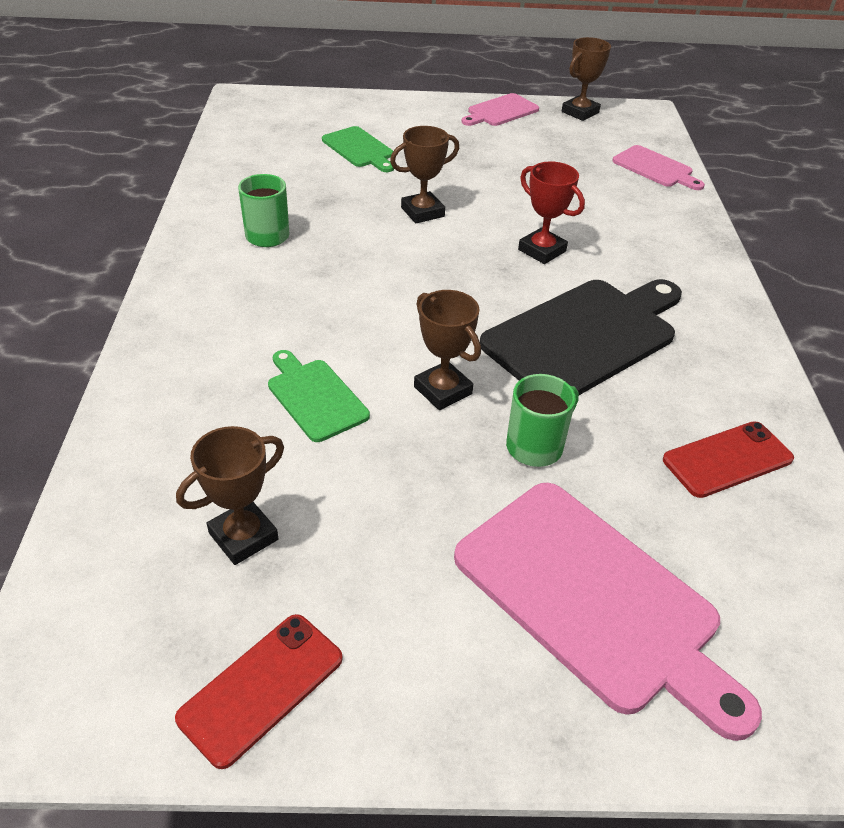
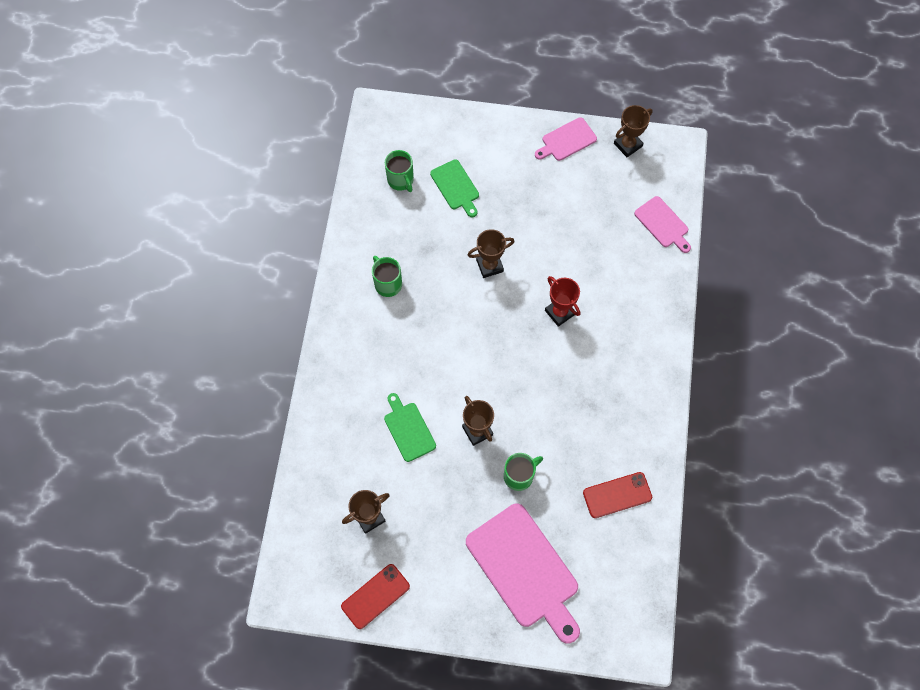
camera: 10 degrees right, 25 degrees up
black cutting board [480,279,682,395] -> none
none -> green mug [385,150,414,192]

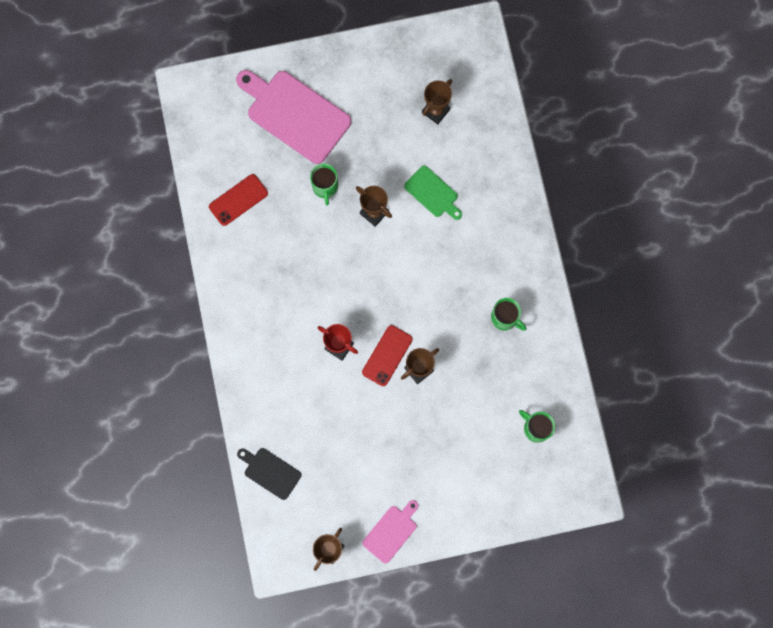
camera: 160 degrees right, 10 degrees up
red phone [341,564,410,629] -> red phone moved to [362,325,413,386]
green cutting board [430,159,479,217] -> none
green mug [504,453,543,491] -> green mug turned 45 degrees counterclockwise [310,163,338,205]
pink cutting board [634,196,691,253] -> black cutting board [237,448,301,500]

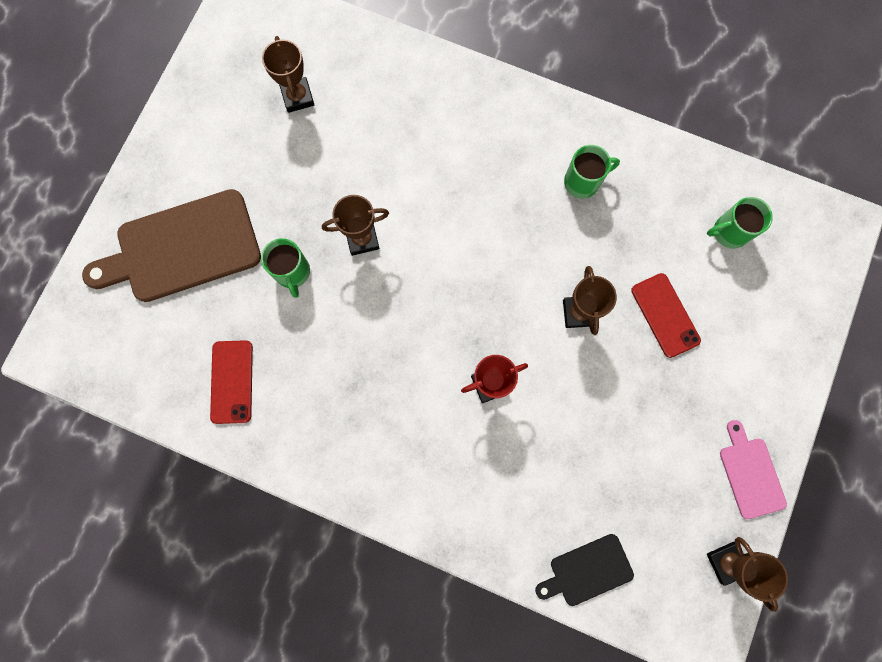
camera: 55 degrees left, 0 degrees up
pink cutting board [236,70,351,164] -> brown cutting board [82,189,261,302]
green mug [310,163,338,205] -> green mug turned 45 degrees clockwise [261,238,310,298]
red phone [362,325,413,386] -> red phone moved to [631,273,701,358]
green cutting board [404,166,462,220] -> none

